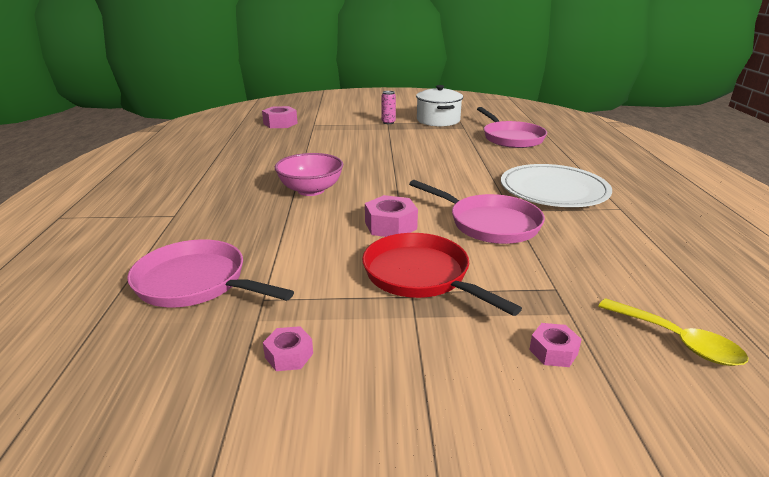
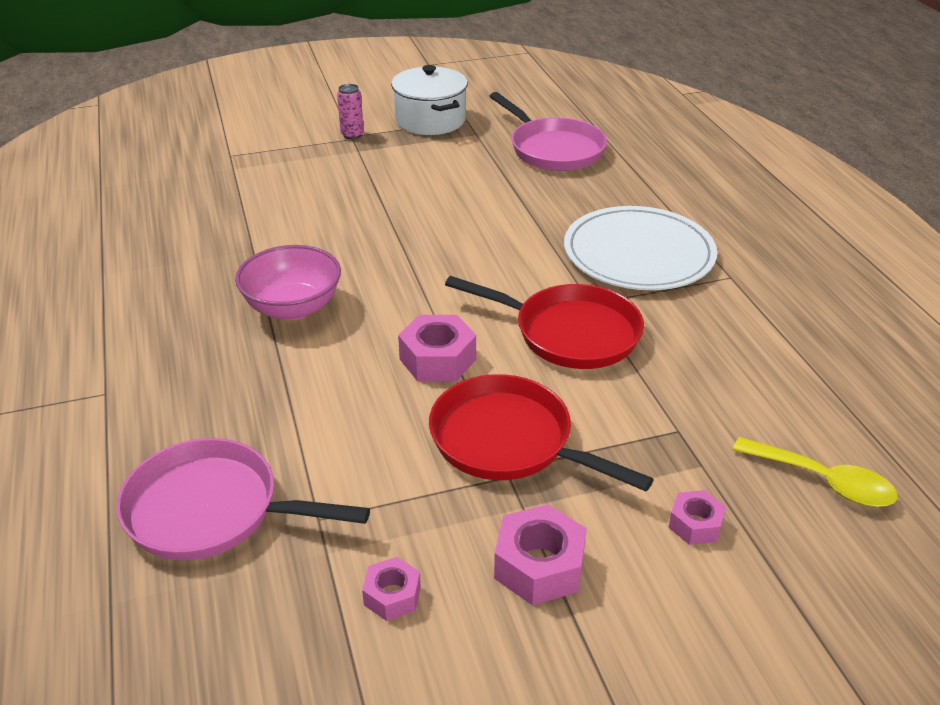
camera: 15 degrees left, 10 degrees up
pink nut [262,106,298,128] -> pink nut moved to [494,504,587,605]
pink pan [409,180,545,244] -> red pan [445,276,644,369]

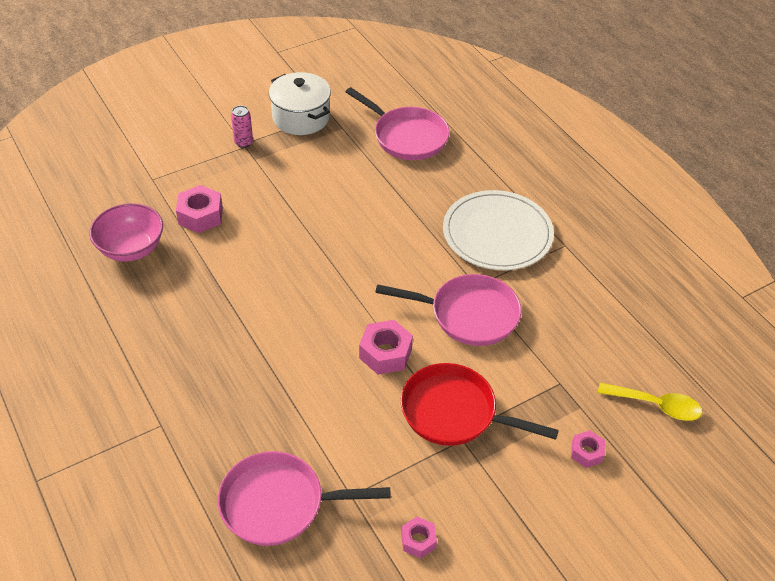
camera: 15 degrees left, 10 degrees up
pink bowl [235,245,341,320] -> pink bowl moved to [89,203,163,262]
red pan [445,276,644,369] -> pink pan [375,274,521,346]
pink nut [494,504,587,605] -> pink nut moved to [176,185,223,233]

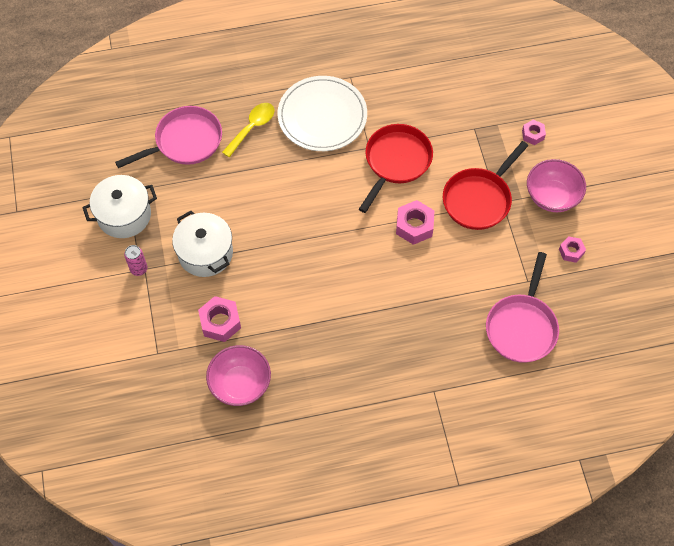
camera: 70 degrees left, 15 degrees up
pink pan [375,274,521,346] -> red pan [359,124,433,213]
yellow spoon [598,382,702,421] -> yellow spoon moved to [222,103,275,157]
none -> white pot [172,211,233,277]
none -> pink bowl [527,159,586,212]

